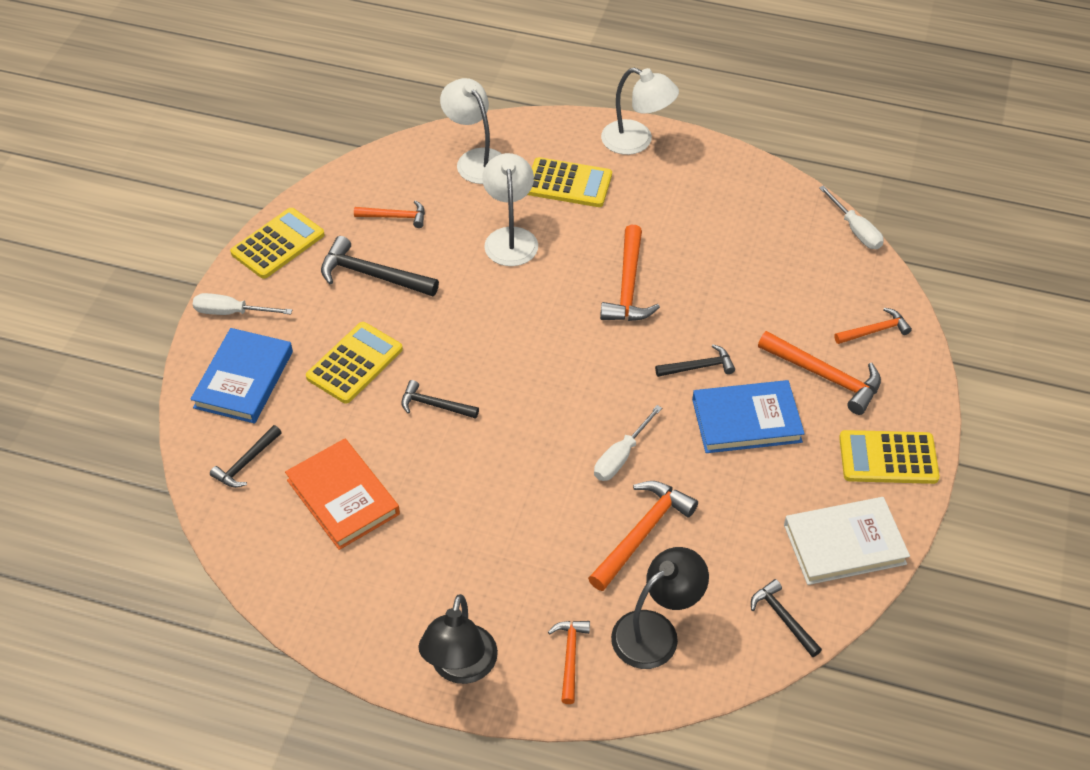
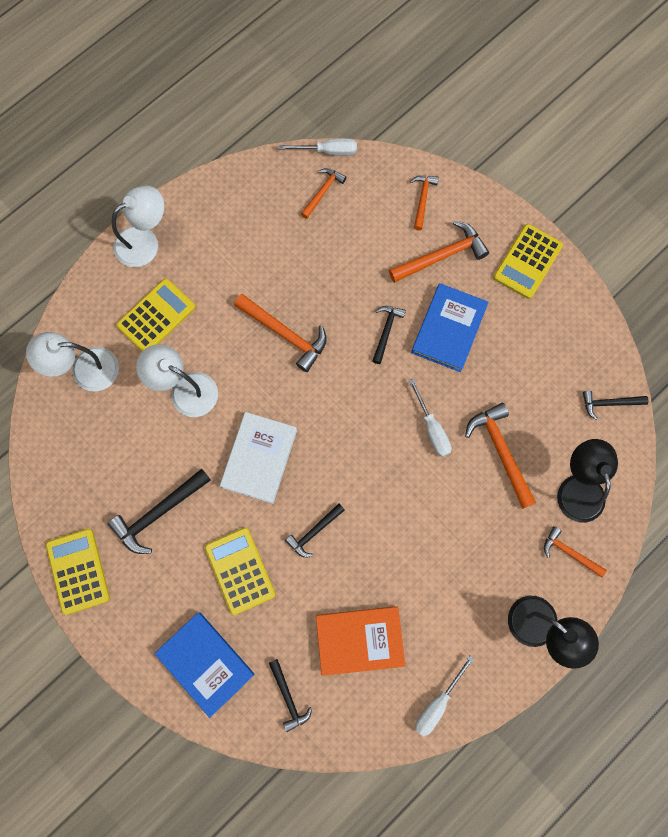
camera: 60 degrees left, 25 degrees up
white screwdriver [193,293,292,315] -> white screwdriver moved to [415,656,474,737]
orange hammer [354,200,425,228] -> orange hammer moved to [301,168,346,219]
white book [784,497,910,585] -> white book moved to [220,412,297,504]

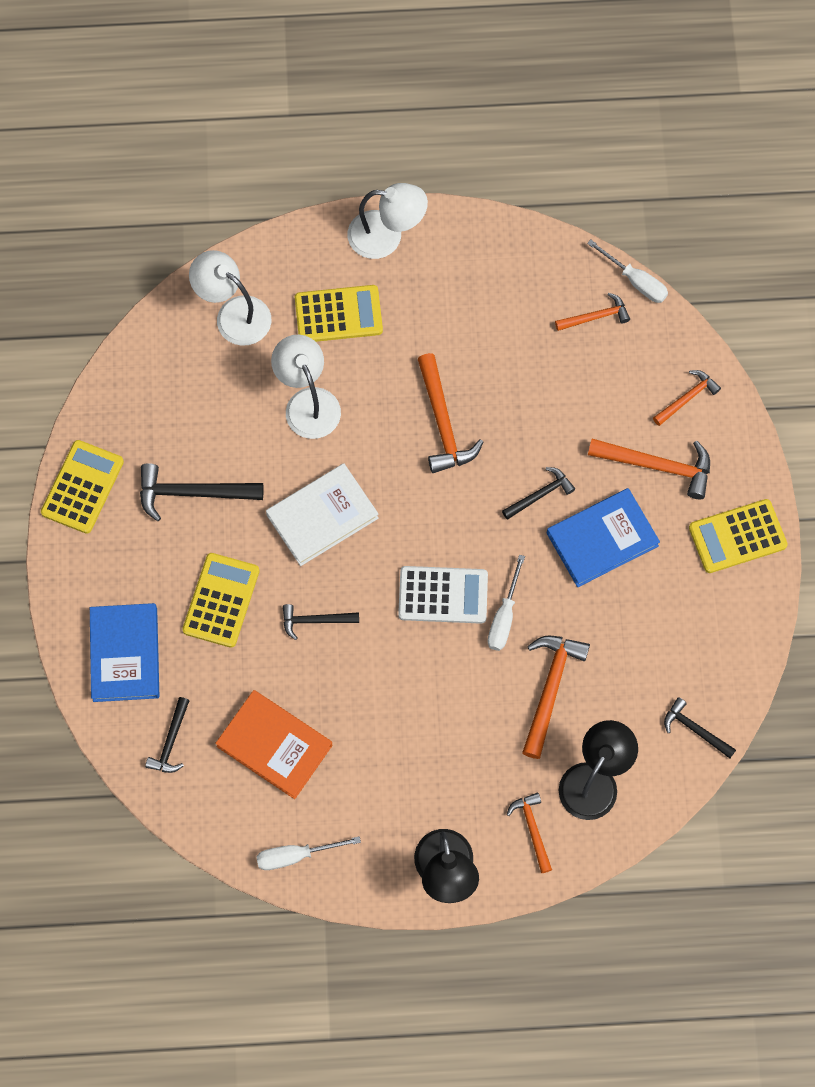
camera: 40 degrees right, 5 degrees down
none -> white calculator [398,566,488,624]

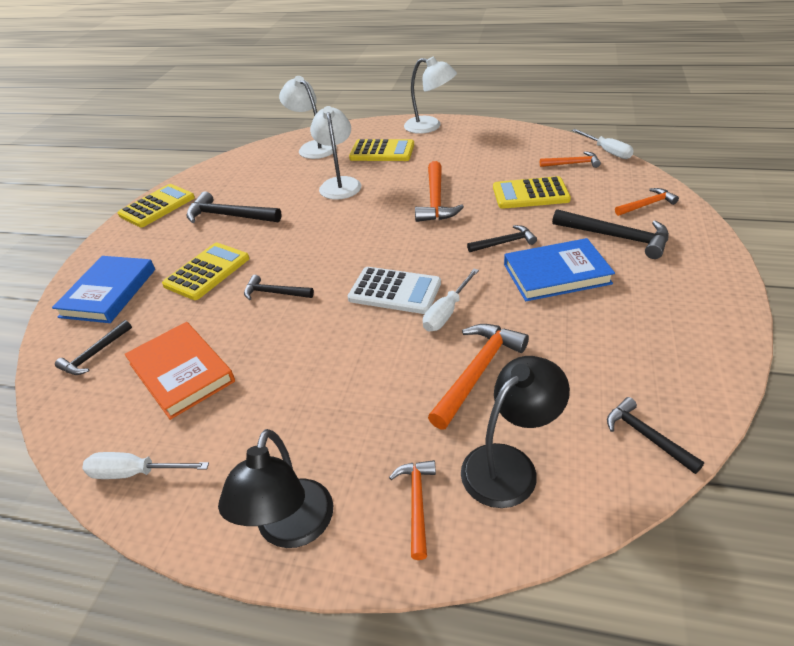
camera: 20 degrees right, 30 degrees down
white book [266,463,379,566] -> none
orange hammer [588,439,710,499] -> black hammer [552,209,669,259]
yellow calculator [689,499,788,573] -> yellow calculator moved to [493,176,571,209]

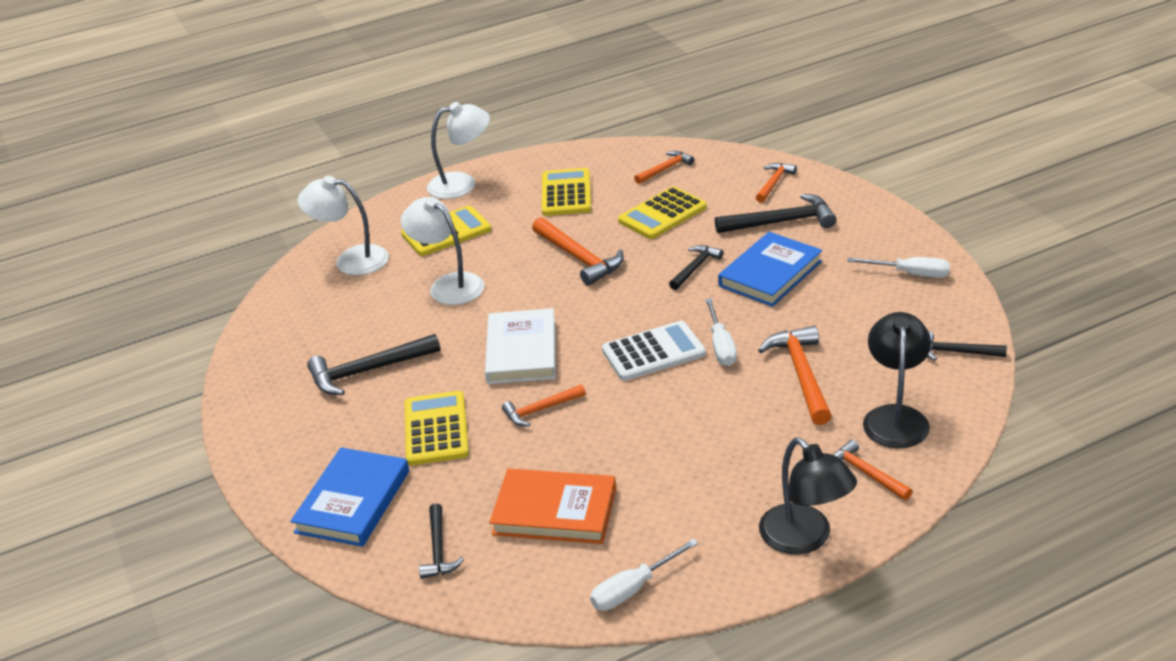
camera: 40 degrees left, 5 degrees down
blue book [52,256,155,323] -> blue book turned 45 degrees clockwise [290,448,409,547]
yellow calculator [118,184,195,227] -> yellow calculator moved to [542,168,591,216]
black hammer [244,275,314,300] -> orange hammer [502,384,586,426]
white screwdriver [572,129,634,159] -> white screwdriver moved to [847,257,950,278]
none -> white book [485,308,556,384]

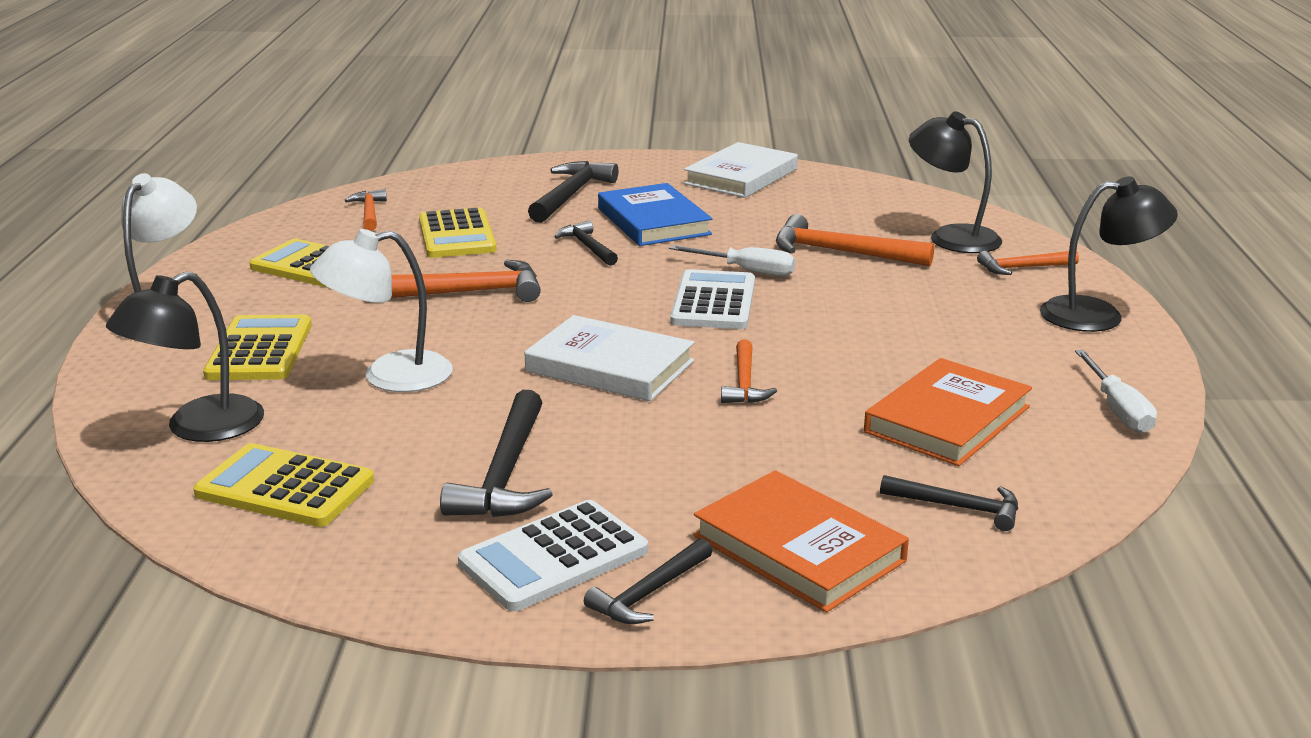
camera: 65 degrees left, 10 degrees down
blue book [290,448,409,547] -> orange book [694,470,909,613]
white lamp [298,176,389,275] -> black lamp [106,271,264,442]
yellow calculator [405,391,469,465] -> yellow calculator moved to [193,443,374,527]
orange hammer [756,163,797,203] -> none
white screwdriver [847,257,950,278] -> white book [684,142,798,198]
black hammer [927,331,1007,360] -> black hammer moved to [584,538,712,624]
none -> white calculator [458,500,648,611]

